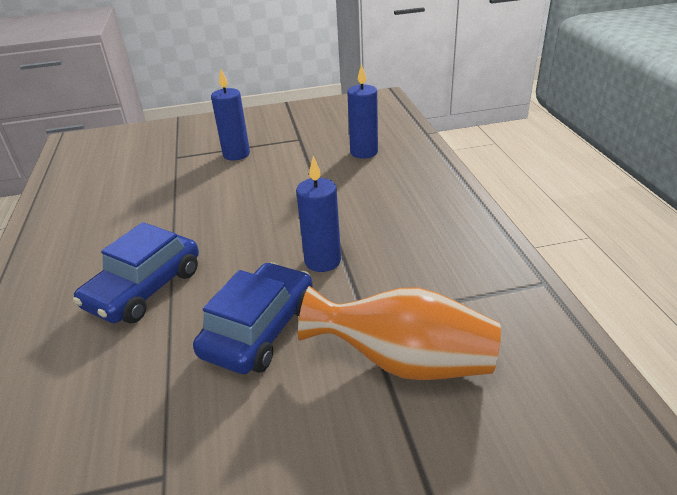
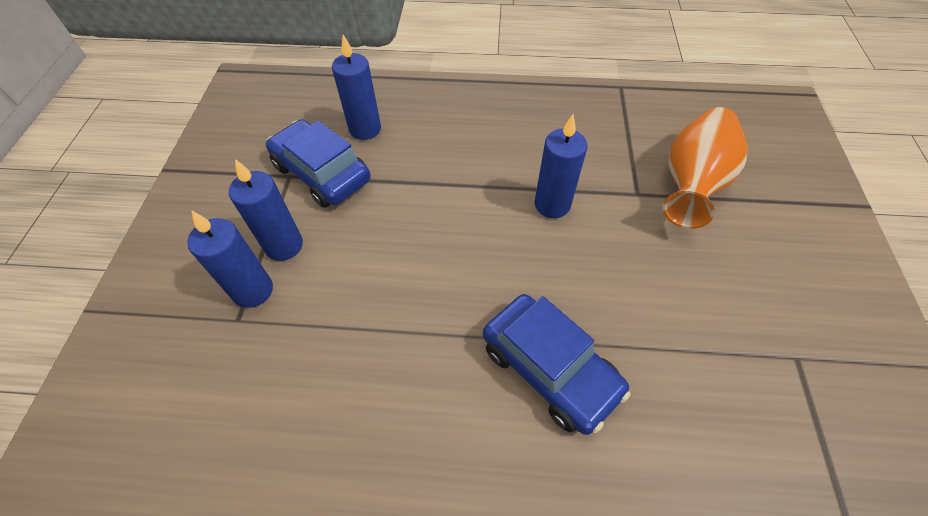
camera: 75 degrees left, 20 degrees up
blue car [193,262,313,374] -> blue car moved to [266,119,371,208]
none -> blue candle [187,210,273,308]

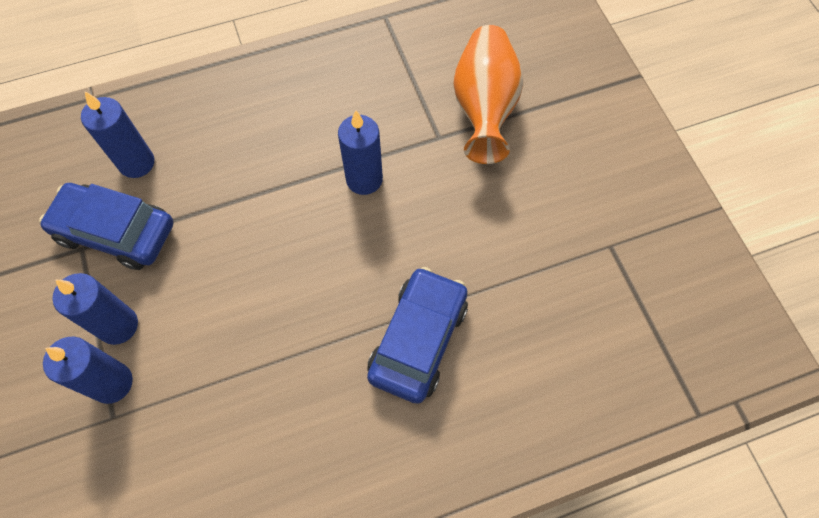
camera: 25 degrees left, 10 degrees up
blue car [483,294,631,435] -> blue car turned 90 degrees counterclockwise [367,267,468,404]

